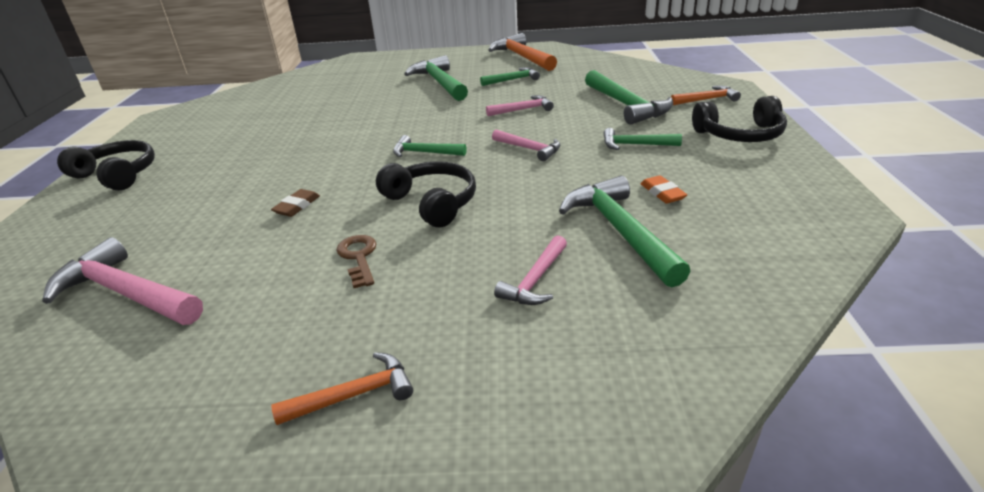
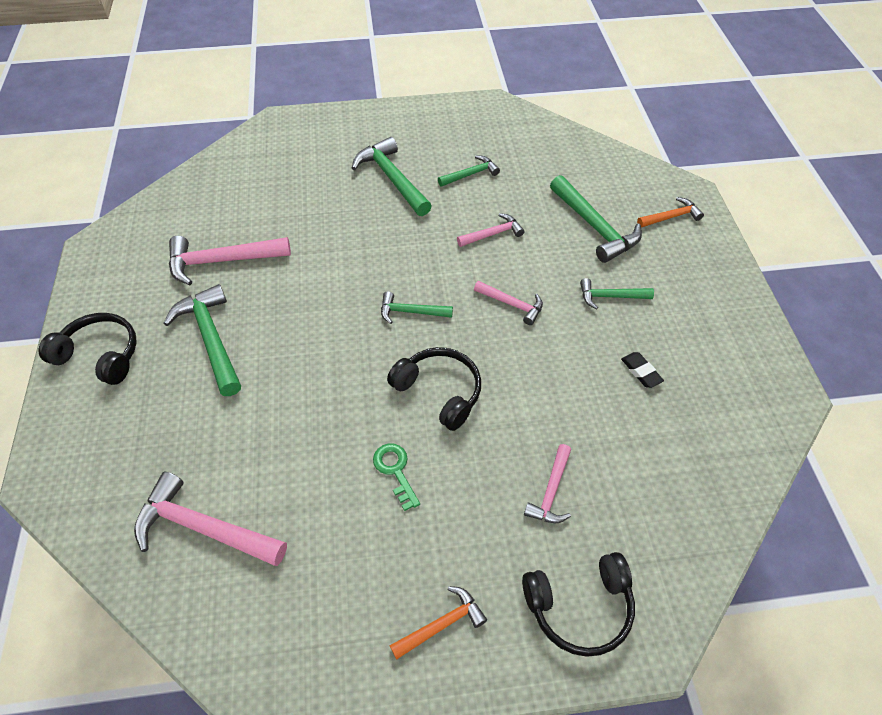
camera: 10 degrees left, 20 degrees up
brown eraser [271,189,320,217] -> none
brown key [336,235,376,288] -> green key [373,444,420,511]
orange hammer [488,33,557,71] -> none
green hammer [559,176,691,288] -> green hammer moved to [163,284,241,396]
orange eraser [640,175,687,204] -> black eraser [621,352,664,388]
black headphones [692,96,787,142] -> black headphones moved to [522,552,635,657]
none -> pink hammer [169,236,291,285]

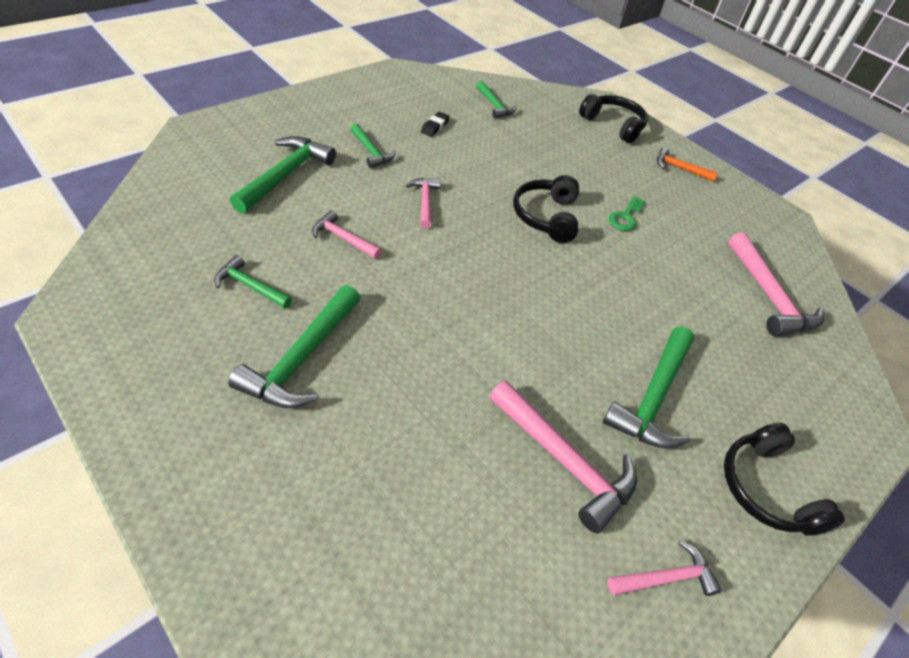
camera: 130 degrees left, 5 degrees down
green hammer [381,291,453,324] -> green hammer moved to [477,81,517,118]
pink hammer [524,444,571,523] -> pink hammer moved to [608,540,722,596]
orange hammer [637,197,704,228] -> none

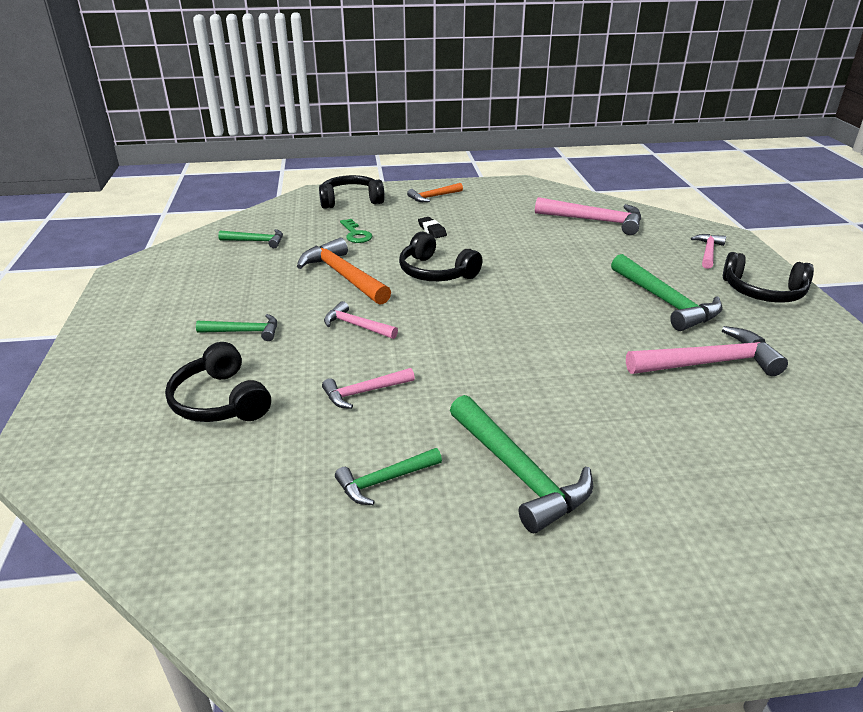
camera: 50 degrees left, 15 degrees down
green hammer [230,136,336,213] -> black headphones [165,342,271,422]
black eraser [421,112,450,137] -> black eraser moved to [418,217,447,238]
pink hammer [608,540,722,596] -> pink hammer moved to [691,234,726,269]
green key [609,196,645,231] -> green key moved to [340,219,373,243]
none -> orange hammer [297,238,391,305]

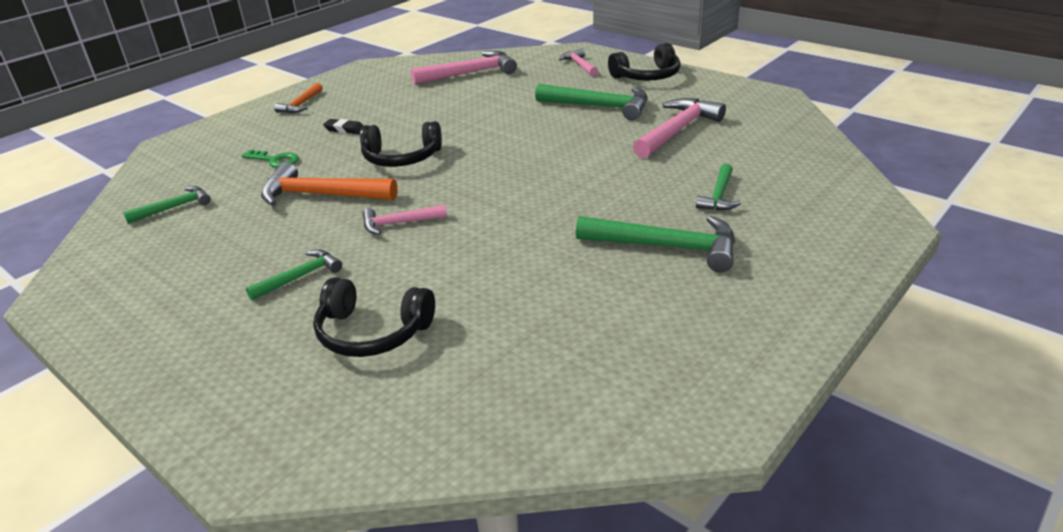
camera: 40 degrees left, 0 degrees up
black headphones [319,175,385,209] -> none
pink hammer [322,368,415,409] -> none
green hammer [335,448,442,505] -> green hammer moved to [696,164,741,211]

